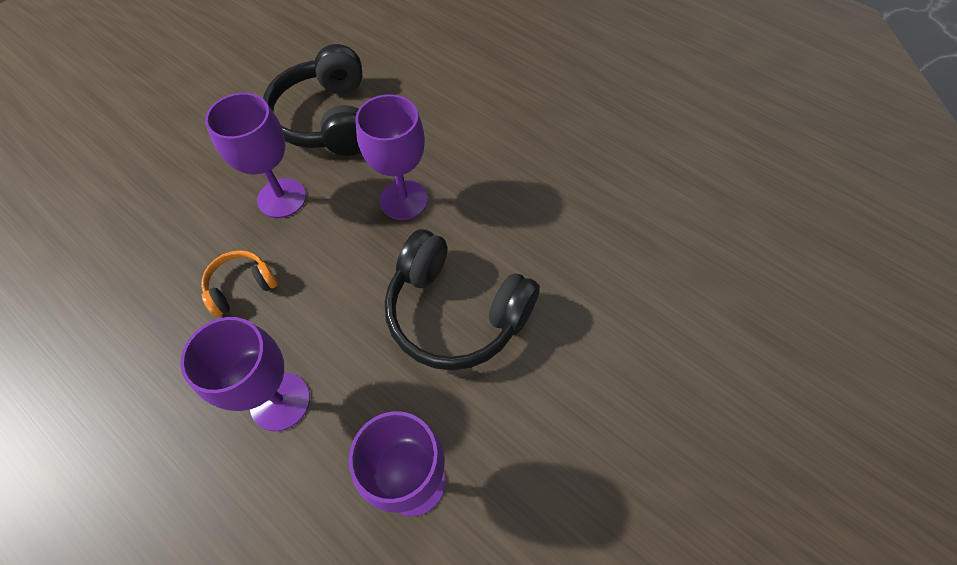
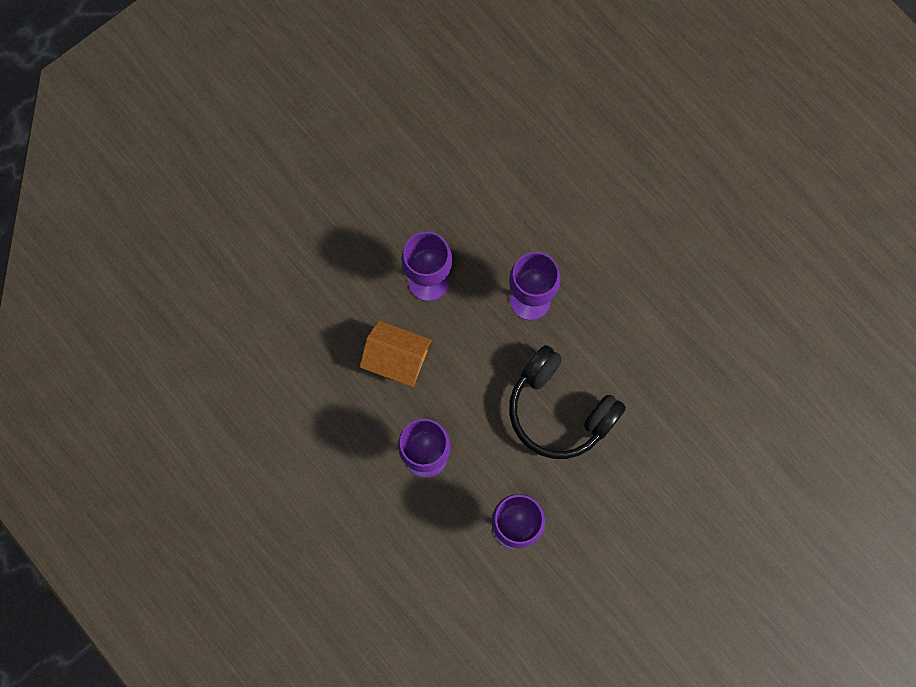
camera: 10 degrees right, 15 degrees up
orange headphones [201,250,278,317] -> orange house [360,320,432,387]
black headphones [263,44,362,156] -> none

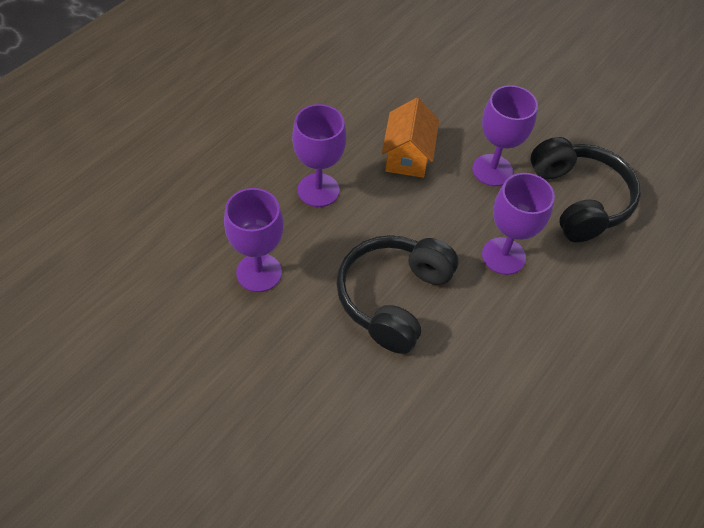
camera: 75 degrees right, 20 degrees down
none -> black headphones [530,137,641,242]

